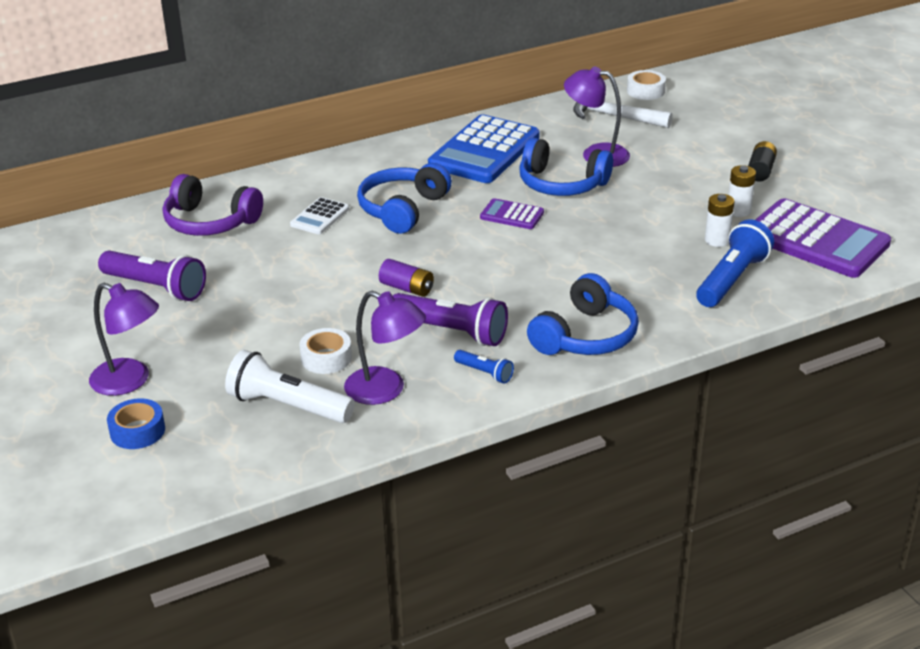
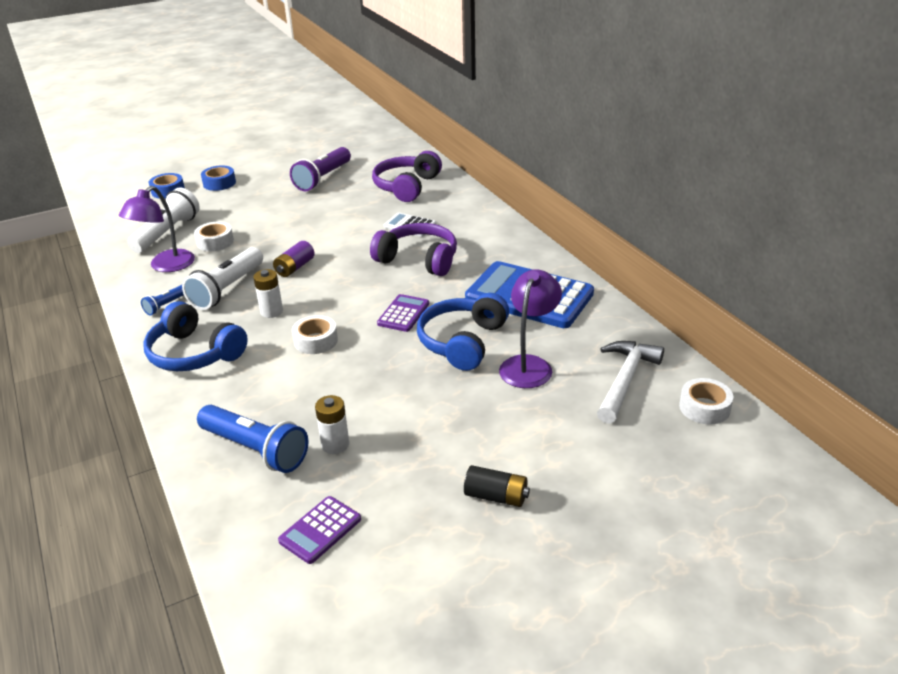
camera: 90 degrees right, 0 degrees up
purple lamp [89,283,159,396] -> blue tape [201,166,236,191]
blue headphones [357,163,452,234] -> purple headphones [370,223,457,276]
purple flashlight [393,293,508,346] -> white flashlight [182,247,263,310]
white battery [728,165,756,217] -> white battery moved to [253,269,283,318]
purple calculator [755,198,891,278] -> purple calculator [278,496,361,564], size x0.47
none -> white tape [292,315,338,354]

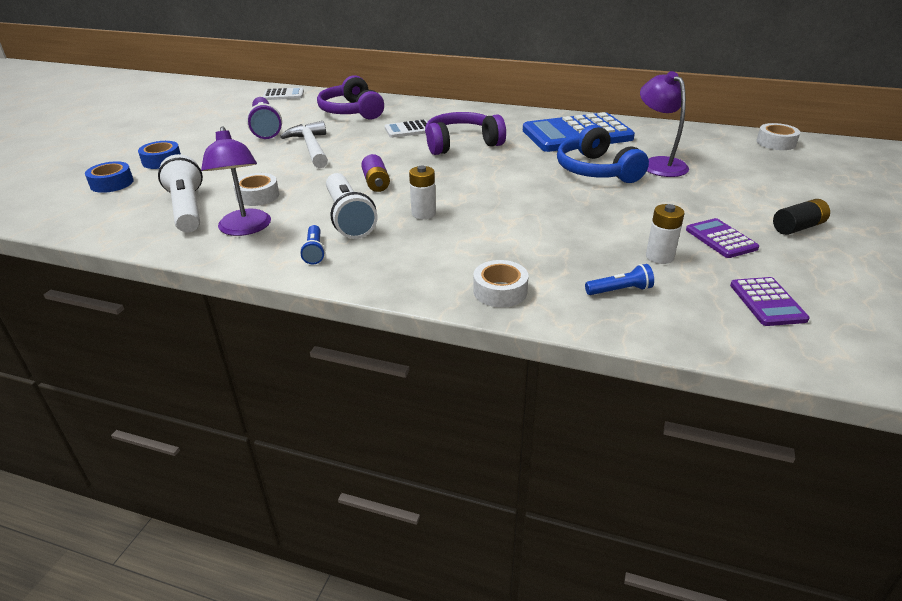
camera: 45 degrees left, 0 degrees up
blue headphones [143,301,248,371] -> none
blue flashlight [197,405,308,473] -> blue flashlight [585,264,654,295], size x0.50
white tape [292,315,338,354] -> white tape moved to [473,260,528,307]
purple calculator [377,294,429,332] -> purple calculator moved to [686,218,759,258]
white hammer [597,341,664,424] -> white hammer moved to [280,121,328,168]
none -> white calculator [263,87,304,100]

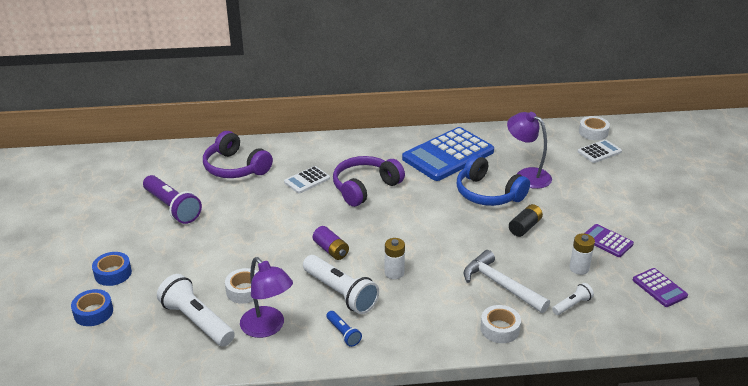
camera: 25 degrees left, 0 degrees up
white calculator [263,87,304,100] -> white calculator moved to [578,139,622,163]
white hammer [280,121,328,168] -> white hammer moved to [464,250,550,313]
blue flashlight [585,264,654,295] -> white flashlight [552,283,594,315]
black battery [773,199,830,235] -> black battery moved to [509,204,543,237]

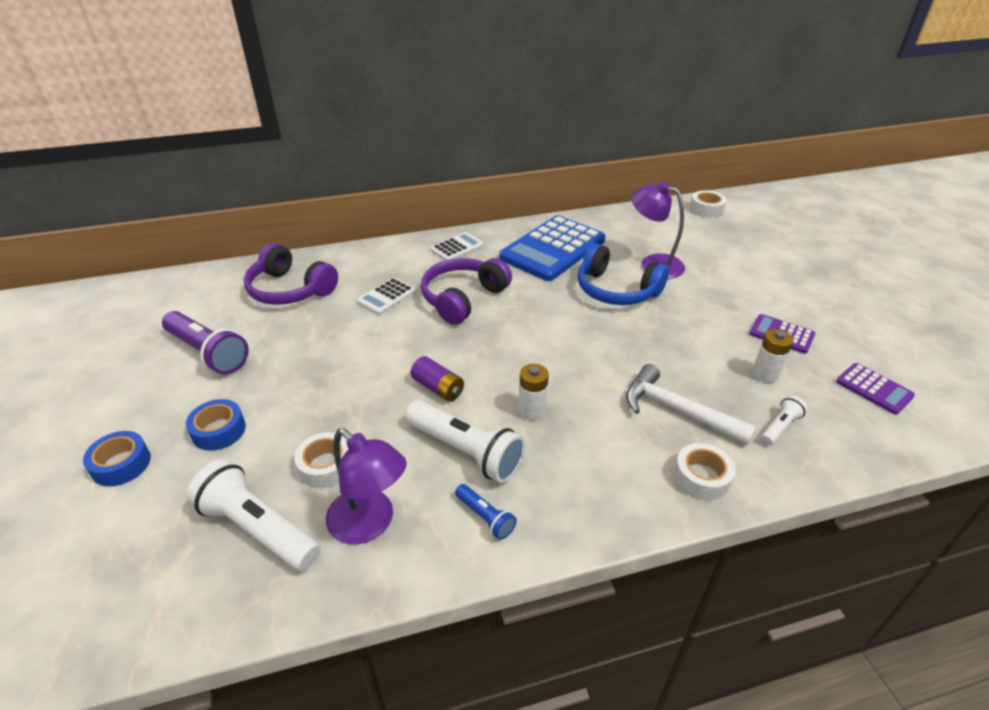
camera: 10 degrees left, 5 degrees up
blue tape [71,289,113,326] -> blue tape moved to [186,399,246,451]
black battery [509,204,543,237] -> none
white calculator [578,139,622,163] -> white calculator moved to [430,232,484,261]

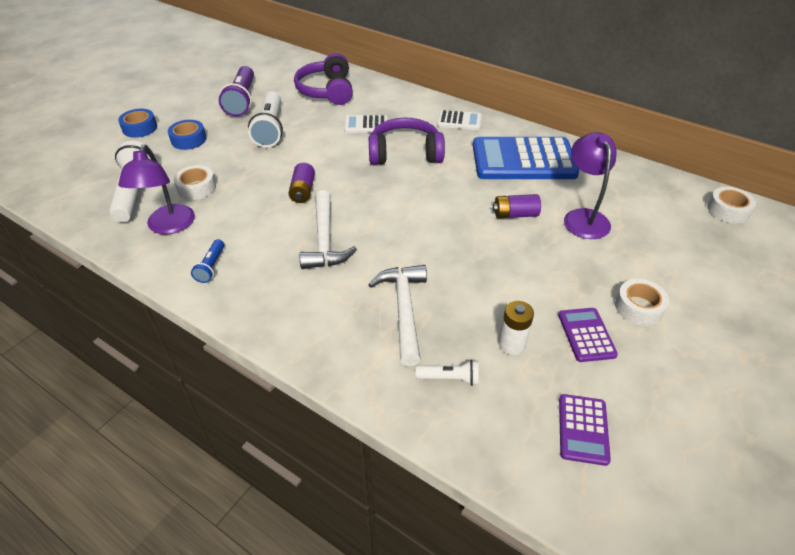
camera: 50 degrees right, 5 degrees up
white flashlight [405,400,526,483] -> white flashlight moved to [248,91,283,147]
white battery [519,364,549,420] -> white hammer [299,190,357,269]
blue headphones [578,243,669,305] -> purple battery [493,194,541,218]
white tape [674,443,735,500] -> white tape moved to [615,279,669,326]

